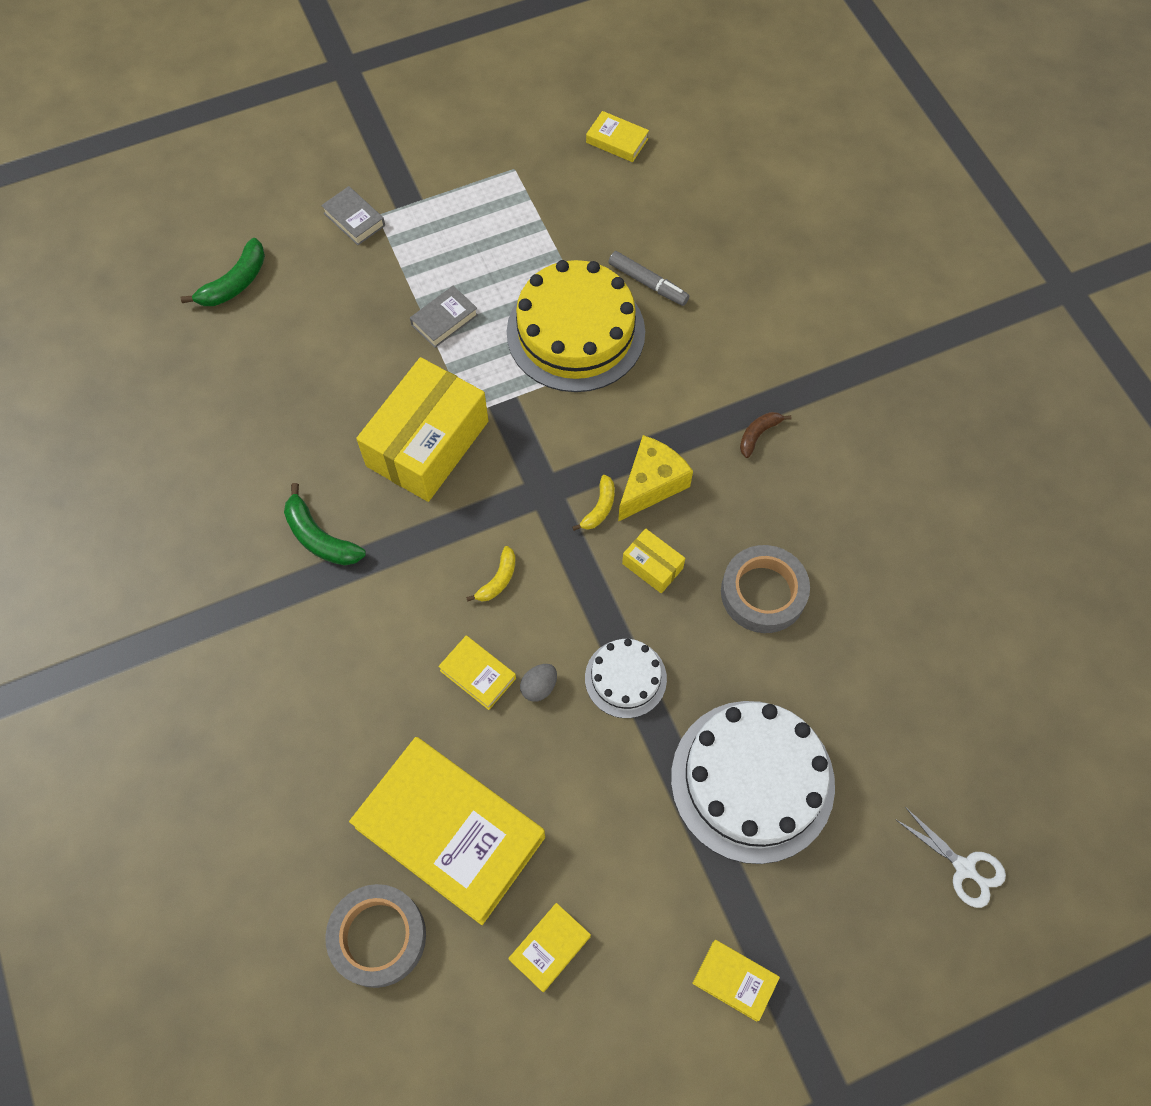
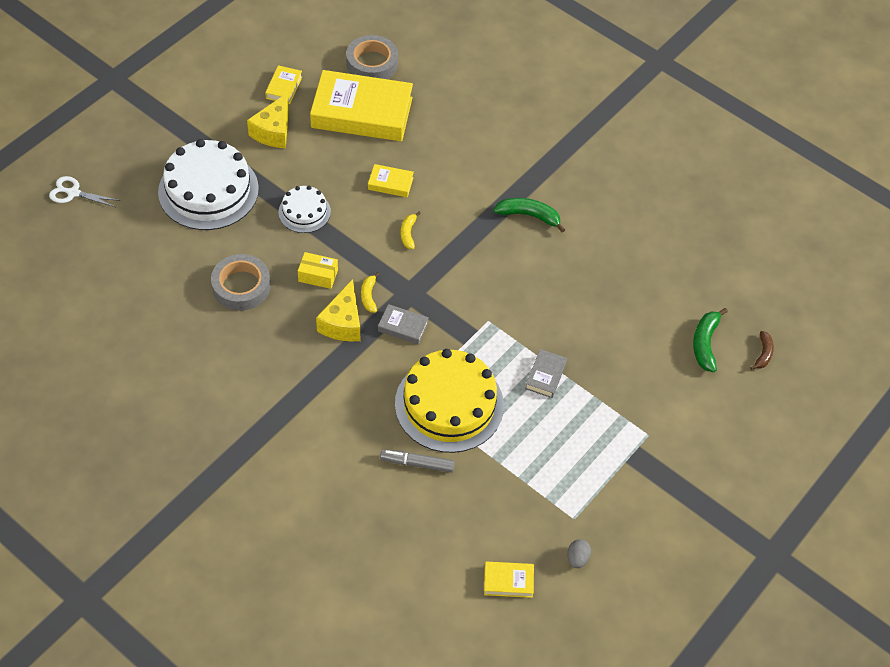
camera: 150 degrees right, 10 degrees down
grey book [321,186,385,245] -> grey book moved to [378,304,429,345]
yellow box [356,357,488,502] -> none
grey egg [520,664,557,702] -> grey egg moved to [567,539,591,568]
yellow book [692,940,780,1022] -> none
brown banana [740,412,792,458] -> brown banana moved to [750,331,774,370]
none -> yellow cheese [247,93,289,148]

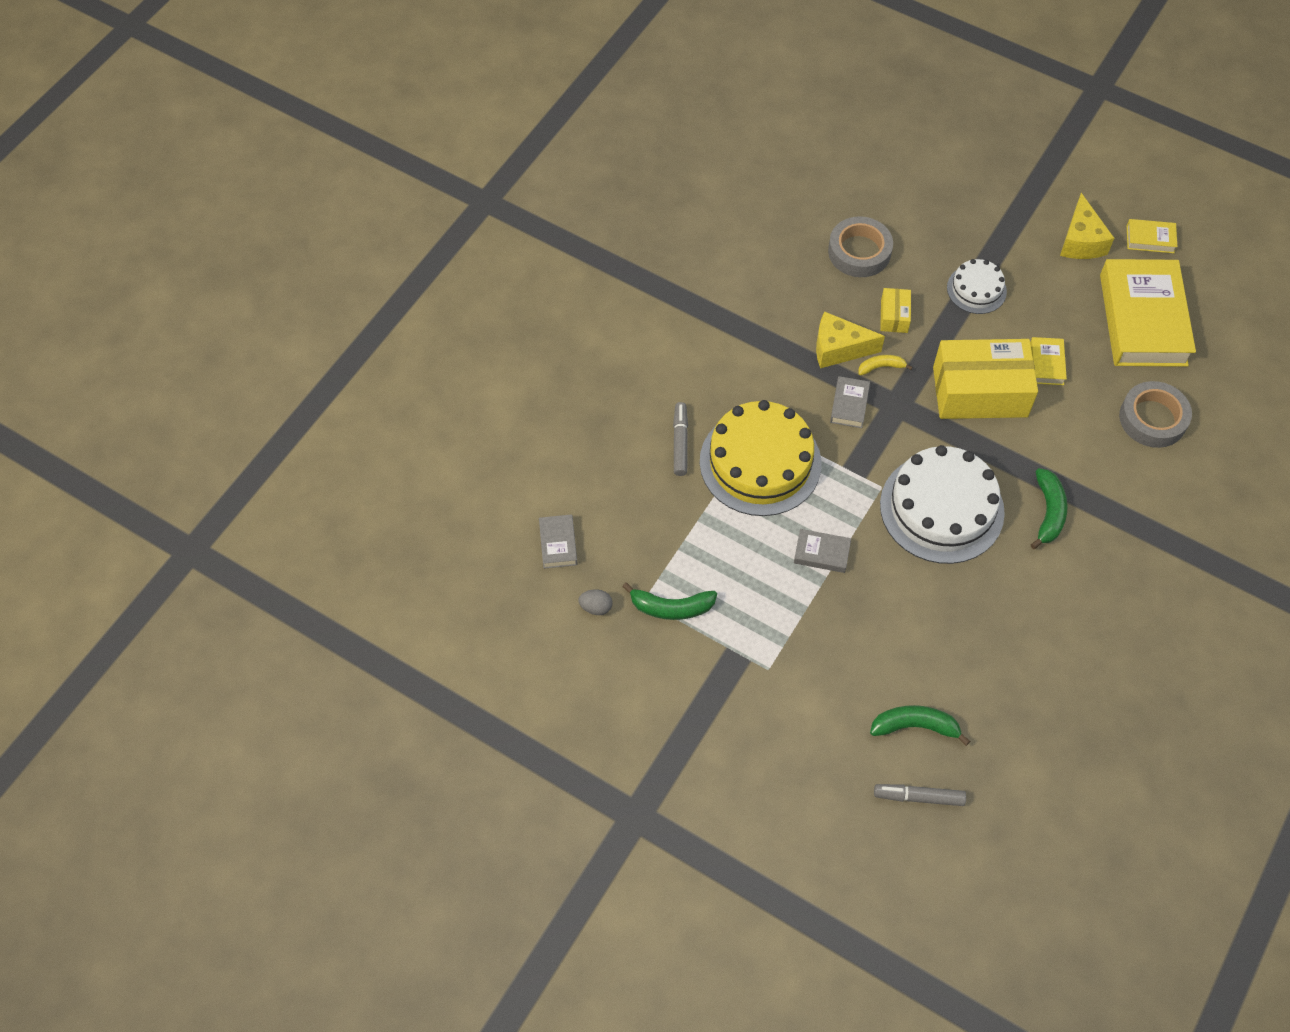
camera: 85 degrees right, 5 degrees up
white scissors [49,176,120,207] -> none
white cake [158,139,259,230] -> white cake moved to [880,445,1005,564]
yellow cheese [247,93,289,148] -> yellow cheese turned 105 degrees counterclockwise [1060,193,1114,259]
grey tape [346,35,398,79] -> grey tape moved to [1119,381,1192,448]
yellow banana [401,212,421,249] -> yellow box [933,339,1038,419]
yellow book [484,562,534,598] -> grey book [539,514,578,569]
brown banana [750,331,774,370] -> grey marker [874,784,966,806]
none -> green banana [622,582,717,620]

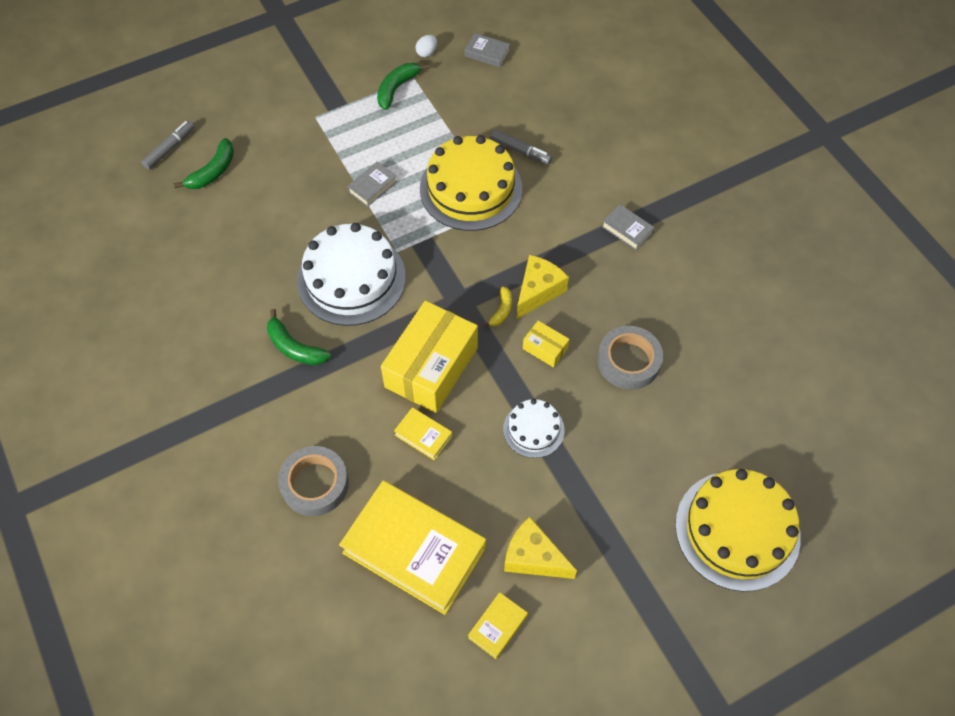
camera: 120 degrees right, 0 degrees up
grey egg [578,589,612,615] -> white egg [415,35,437,57]
grey book [830,376,870,428] -> grey book moved to [602,204,655,250]
none -> yellow cake [675,469,801,592]

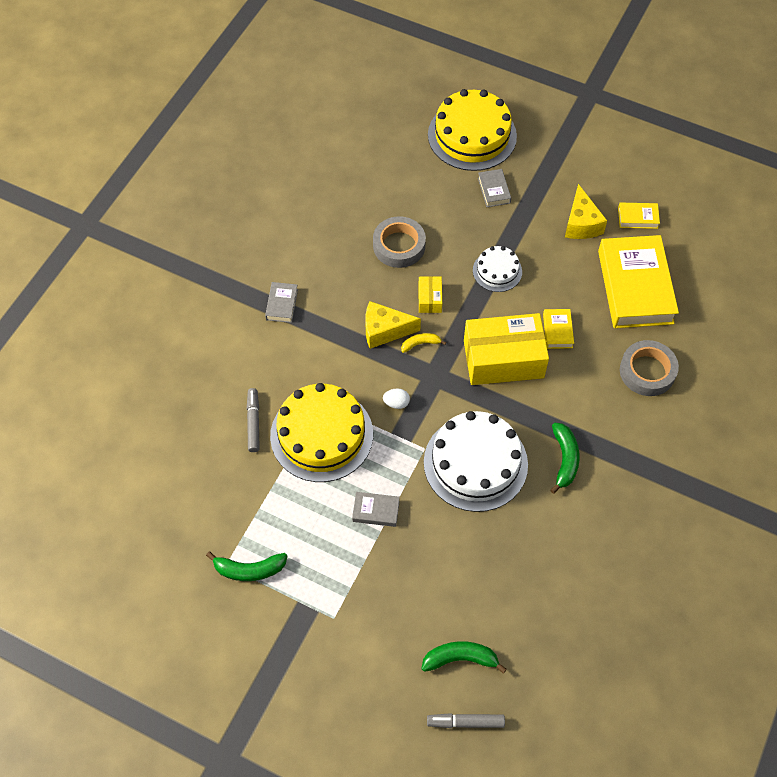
camera: 125 degrees left, 0 degrees up
white egg [415,35,437,57] -> white egg moved to [383,389,410,409]
grey book [465,33,510,67] -> grey book moved to [478,169,511,207]

